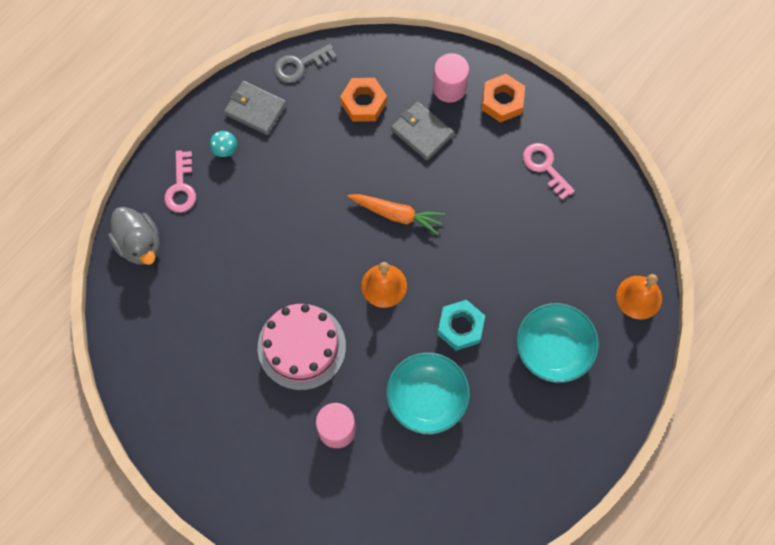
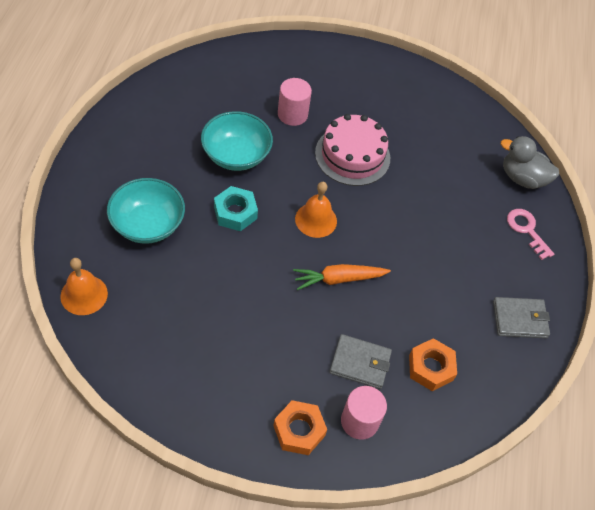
camera: 145 degrees right, 15 degrees down
turquoise mushroom [210,131,237,157] -> none
grey key [274,44,336,83] -> none
pink key [523,143,575,200] -> none

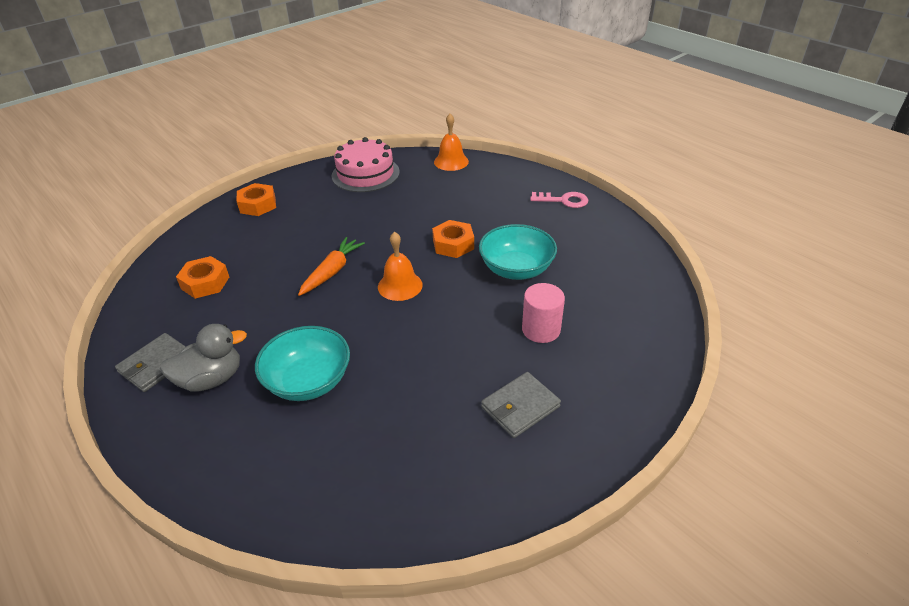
camera: 135 degrees right, 15 degrees down
turquoise bowl [107,178,185,244] -> turquoise bowl moved to [255,326,350,401]
turquoise nut [214,186,258,231] -> orange nut [432,220,474,258]
pink cake [315,114,390,186] -> pink cake moved to [332,137,400,192]
grey wallet [329,334,392,389] -> grey wallet moved to [481,372,561,438]
pink cylinder [341,386,387,440] -> none
grey duck [501,136,559,189] -> grey duck moved to [160,324,247,392]
pink key [507,209,554,260] -> pink key moved to [530,192,588,208]

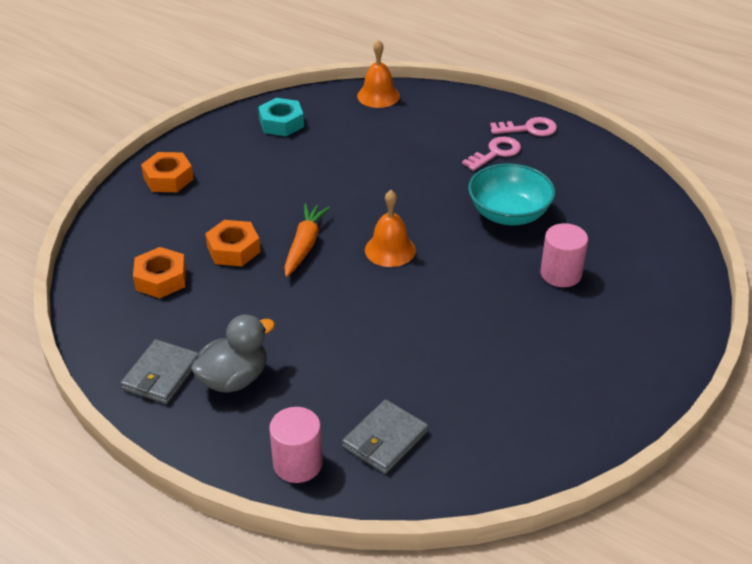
camera: 15 degrees left, 0 degrees up
turquoise bowl [255,326,350,401] -> none
pink cake [332,137,400,192] -> turquoise nut [258,98,304,137]
orange nut [432,220,474,258] -> orange nut moved to [205,220,261,266]
grey wallet [481,372,561,438] -> grey wallet moved to [342,399,428,474]
none -> pink cylinder [269,407,323,483]
none -> pink key [462,137,521,171]

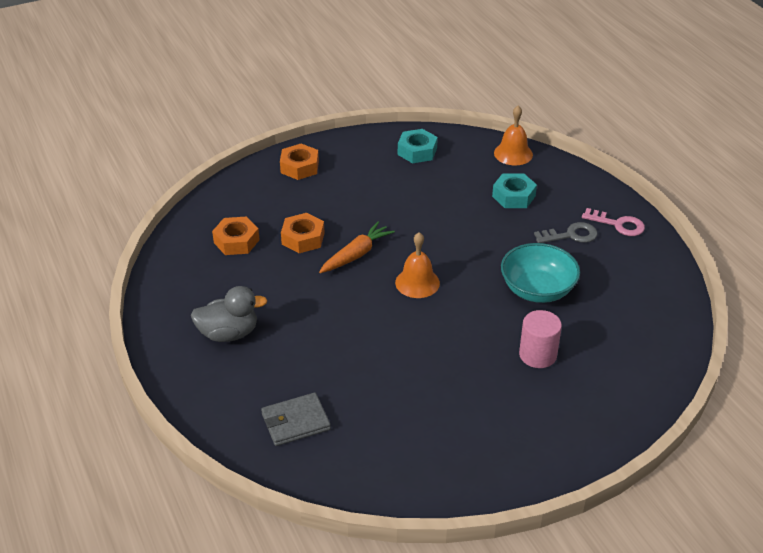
camera: 30 degrees right, 0 degrees up
grey wallet [120,339,199,404] -> none
pink cylinder [269,407,323,483] -> none
pink key [462,137,521,171] -> grey key [534,222,598,243]
none -> turquoise nut [492,173,537,208]

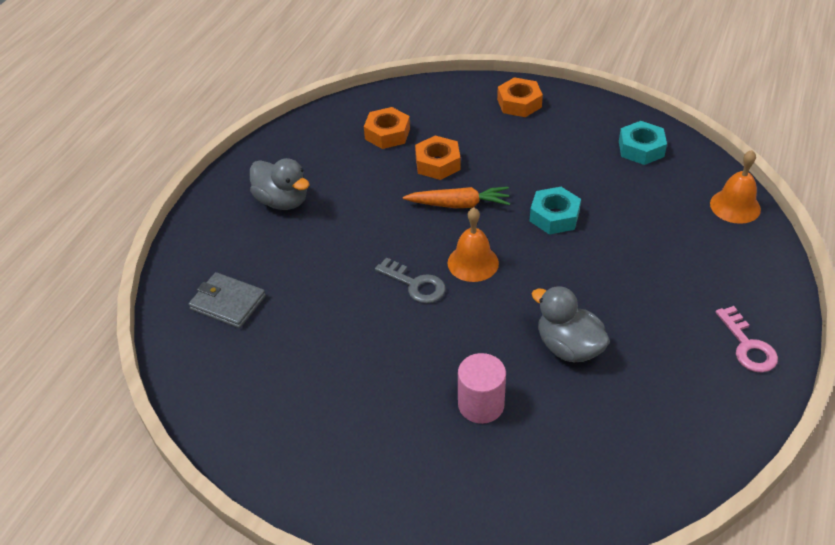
camera: 50 degrees right, 5 degrees up
turquoise nut [492,173,537,208] -> turquoise nut moved to [530,187,581,234]
turquoise bowl [501,243,580,303] -> grey duck [532,286,610,362]
grey key [534,222,598,243] -> grey key moved to [375,257,445,304]

